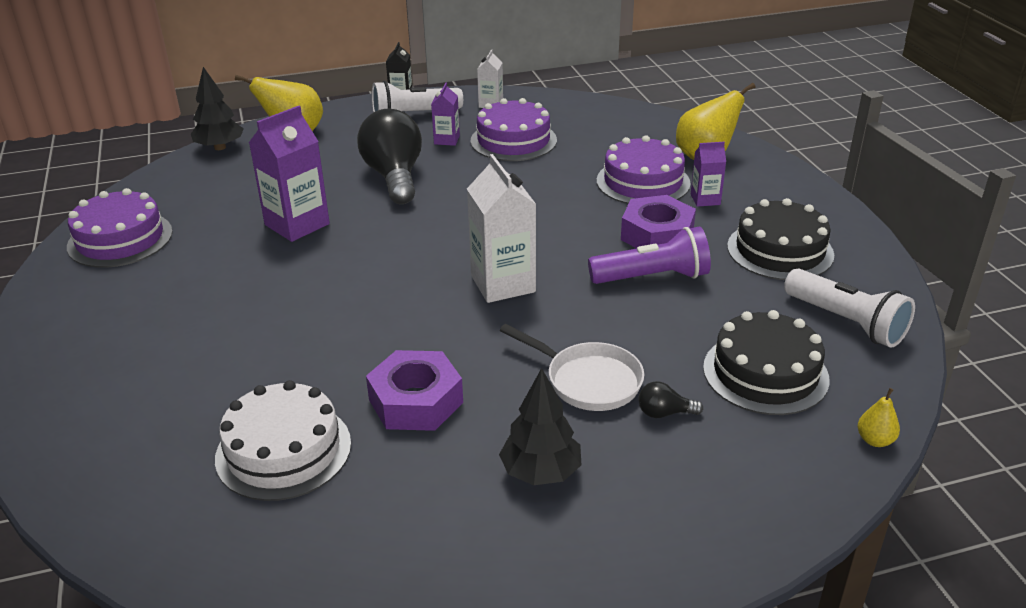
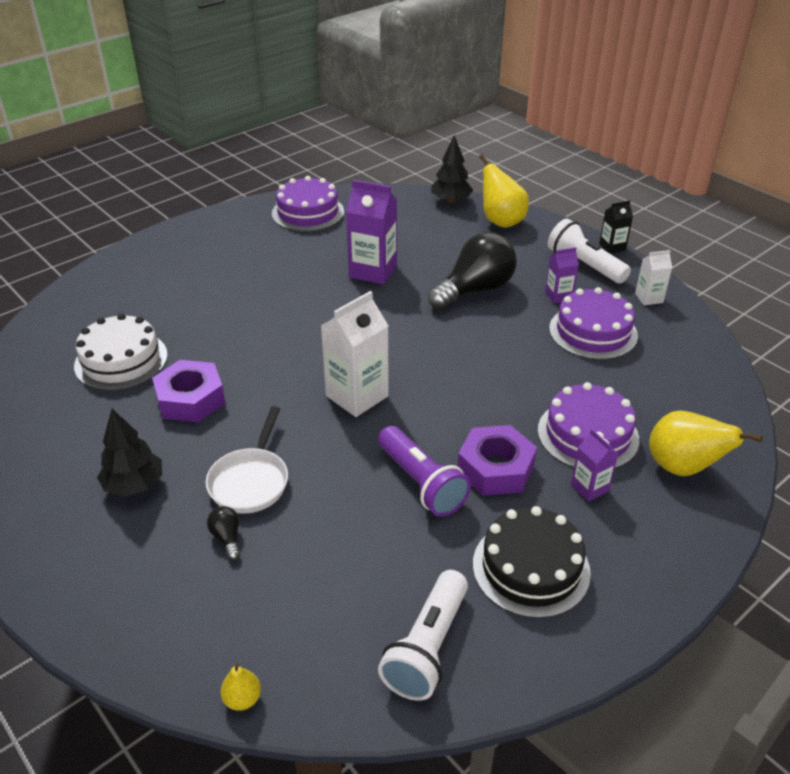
camera: 65 degrees right, 5 degrees up
black cake [703,310,830,415] -> none

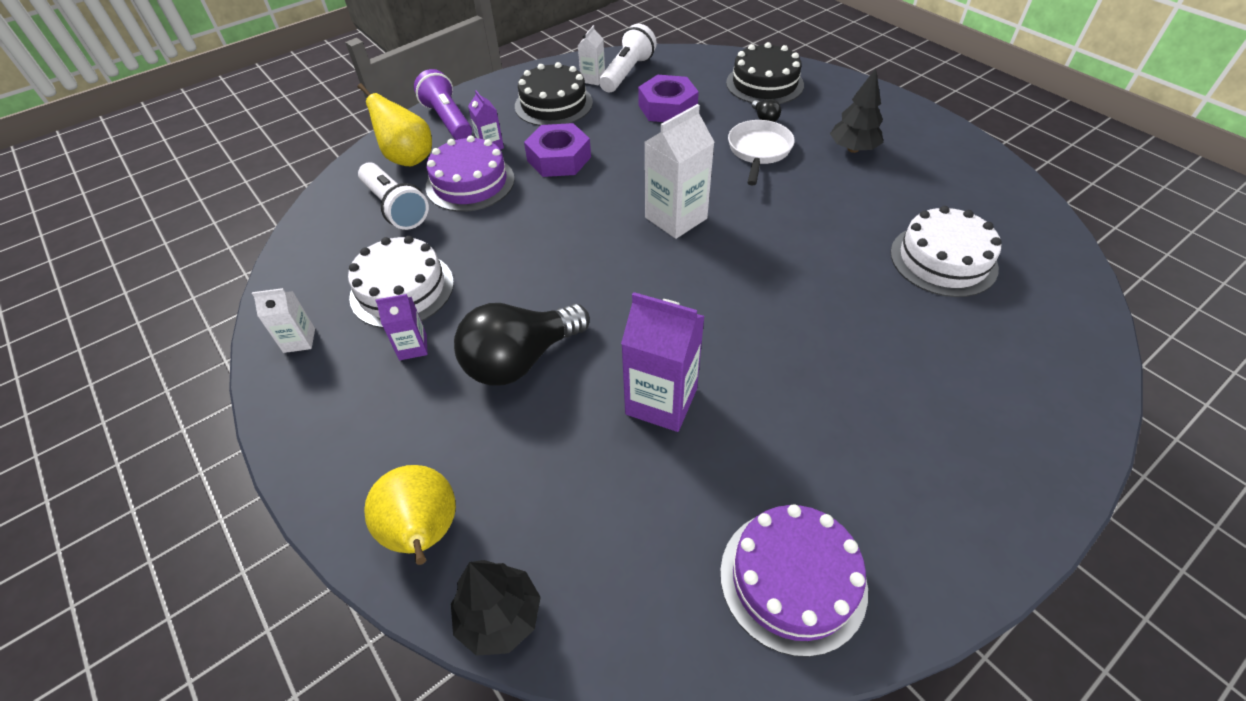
camera: 175 degrees left, 10 degrees up
purple nut [152,360,225,422] -> purple nut moved to [638,75,699,122]
yellow pear [221,663,261,711] -> none
purple flashlight [378,426,471,517] -> purple flashlight moved to [414,69,472,140]
white flashlight [548,219,631,284] -> white flashlight moved to [358,162,429,230]
purple cake [549,287,638,360] -> white cake [348,236,454,328]
black carton [599,200,633,254] -> none
none -> white carton [578,25,605,85]
none -> black cake [726,42,804,104]

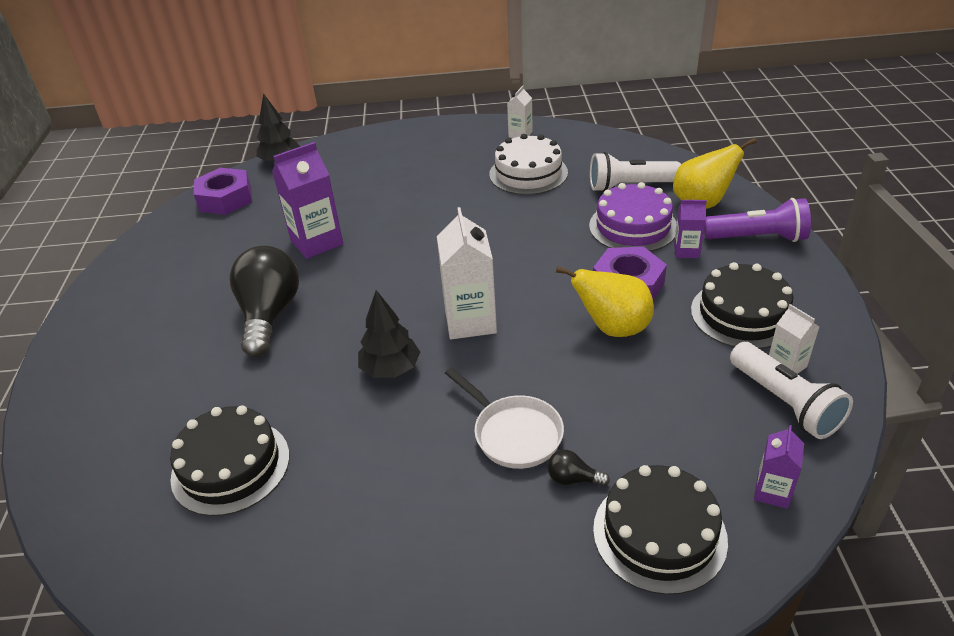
camera: 125 degrees right, 10 degrees down
yellow pear [364,465,456,565] -> yellow pear moved to [556,266,654,337]
purple carton [375,294,428,360] -> purple carton moved to [754,425,804,509]
black light bulb [454,303,590,385] -> black light bulb moved to [230,246,299,357]
purple nut [638,75,699,122] -> purple nut moved to [194,168,252,215]
purple cake [720,504,868,657] -> none
black tree [830,68,884,153] -> black tree moved to [358,290,420,378]
white cake [890,206,1002,297] -> black cake [170,405,290,516]

